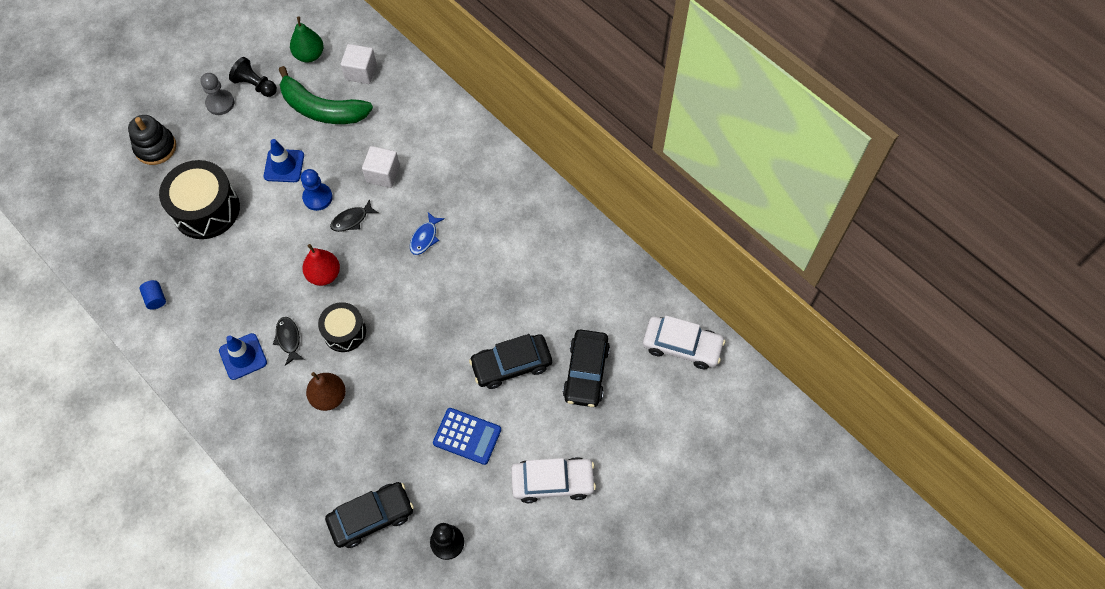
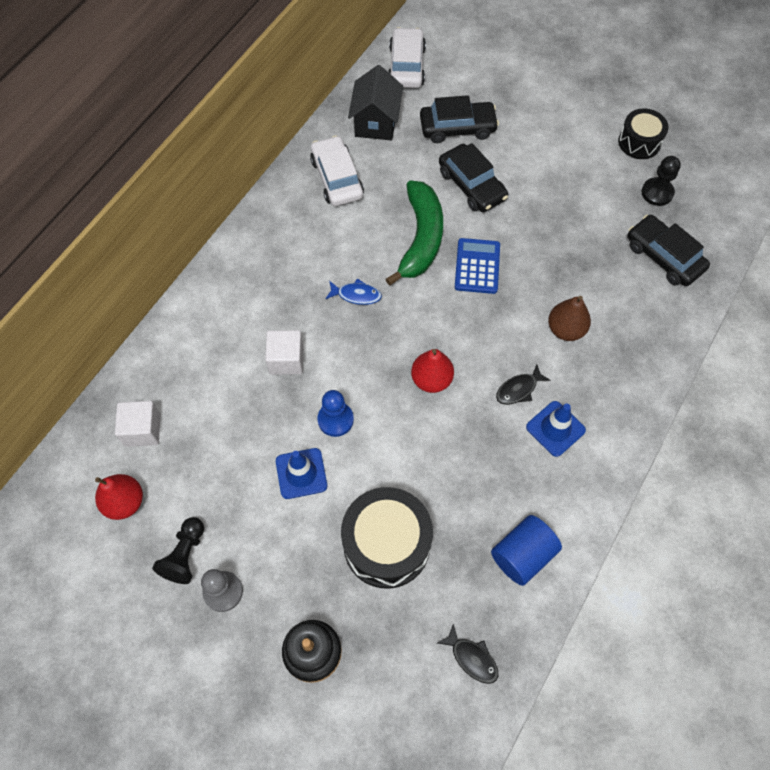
camera: 105 degrees left, 0 degrees up
blue cylinder [139,280,166,310] -> blue cylinder [491,515,562,586], size x1.86
green banana [279,66,373,124] -> green banana moved to [386,181,443,286]
green pear [290,16,324,63] -> red pear [95,474,143,520]
black drum [318,302,366,352] -> black drum moved to [618,109,669,159]
black fish [330,199,378,232] -> black fish moved to [438,624,498,684]
blue calculator [433,408,501,465] -> blue calculator moved to [455,238,500,294]
white car [511,457,596,503] -> white car moved to [310,136,364,206]
none -> black house [348,65,403,140]

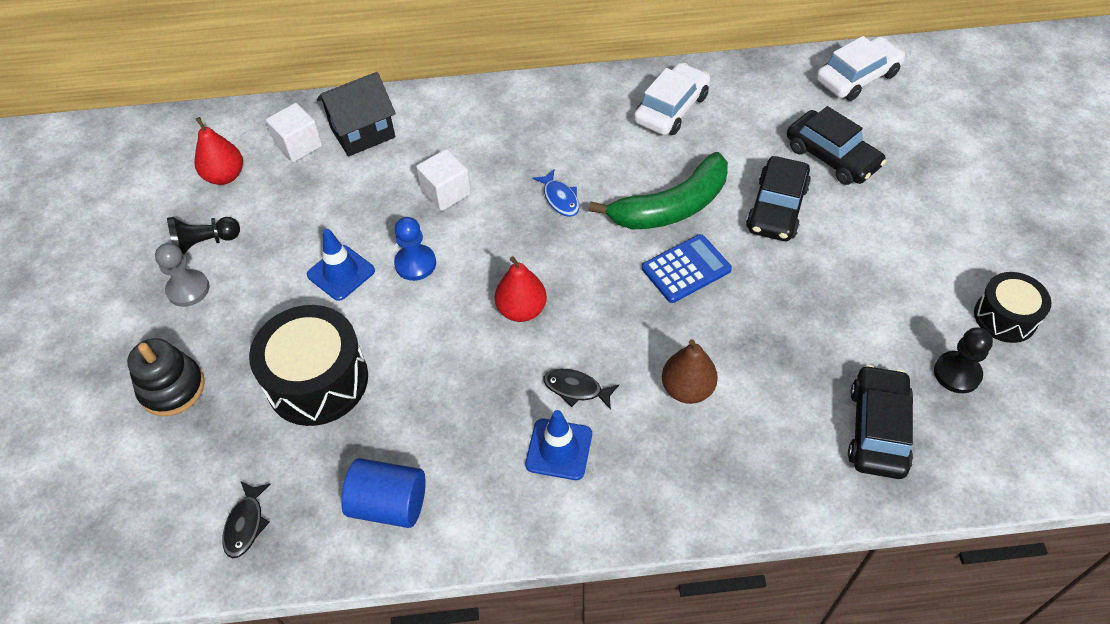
camera: 55 degrees right, 10 degrees down
black house [348,65,403,140] -> black house moved to [317,72,396,157]

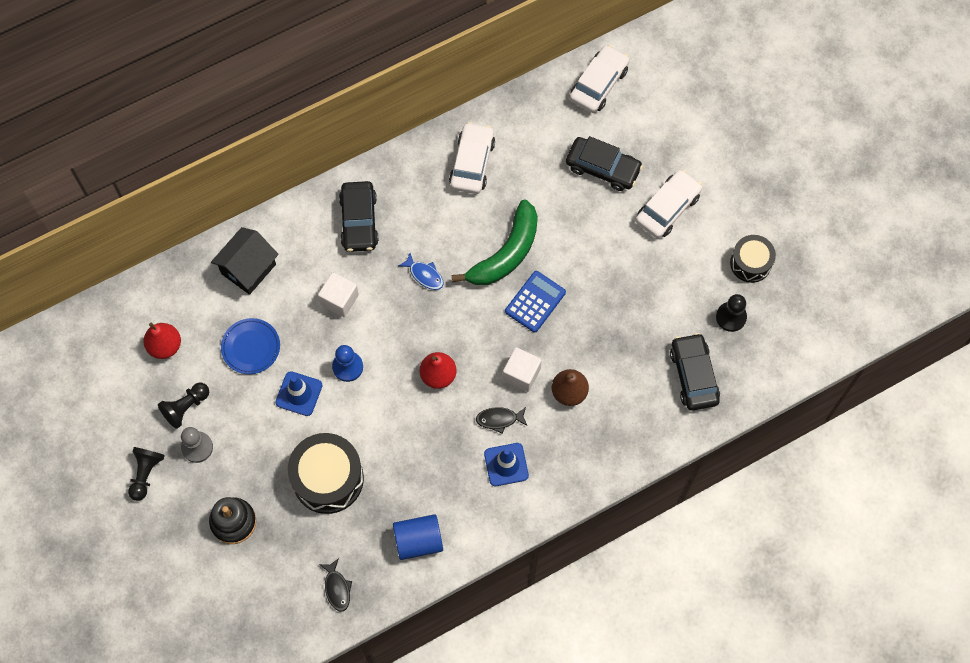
camera: 25 degrees left, 15 degrees up
white cube [266,103,322,162] -> white cube moved to [503,347,542,392]
black car [746,156,811,241] -> black car moved to [339,181,379,252]
none -> black pawn [128,447,165,501]
none -> blue plate [221,318,280,374]
none -> white car [636,170,702,238]

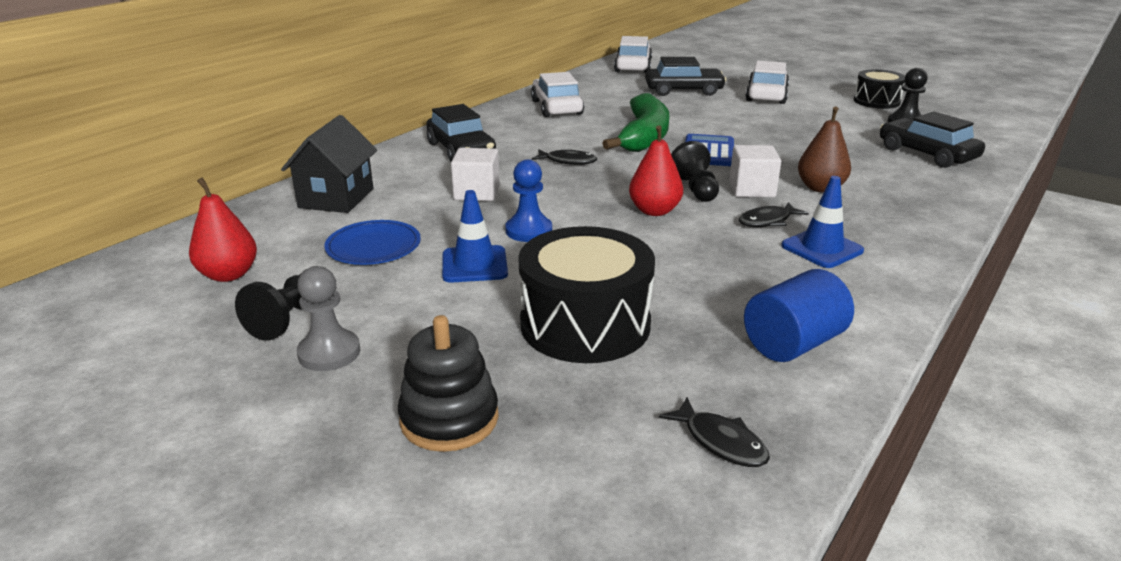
camera: 25 degrees left, 40 degrees down
black pawn [128,447,165,501] -> black pawn moved to [671,141,719,202]
blue fish [398,253,444,290] -> black fish [532,149,597,165]

